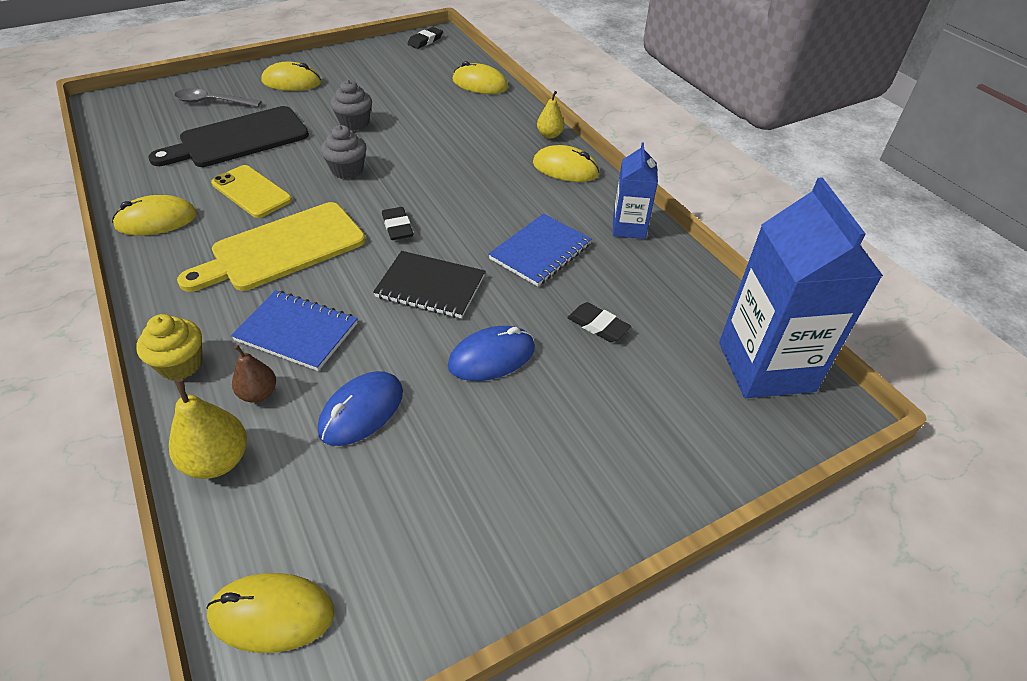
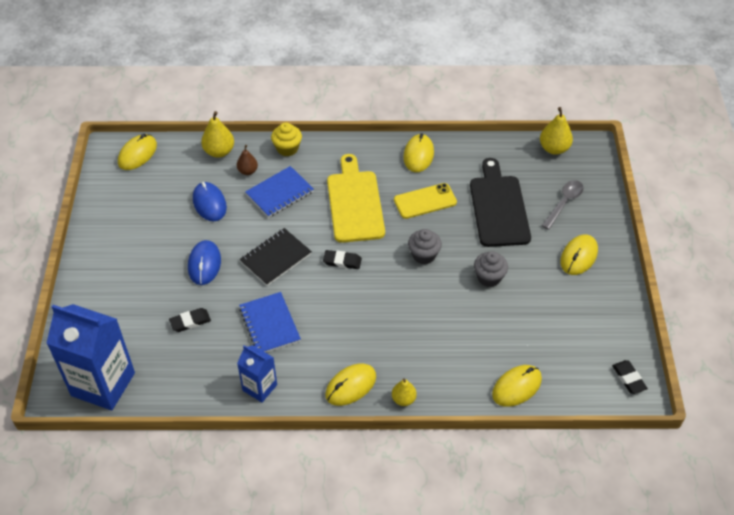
camera: 120 degrees right, 5 degrees up
none -> yellow pear [540,107,573,155]

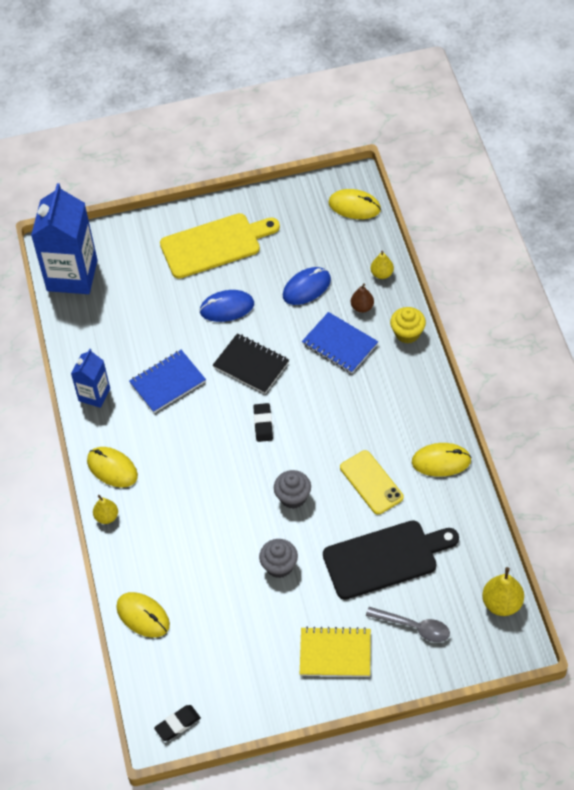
camera: 80 degrees right, 5 degrees up
black eraser [169,308,211,332] -> none
yellow pear [201,111,234,158] -> yellow pear [371,251,394,279], size x0.64
yellow cutting board [327,154,385,243] -> yellow cutting board moved to [160,213,280,279]
yellow mouse [560,234,598,275] -> yellow notebook [300,627,371,677]

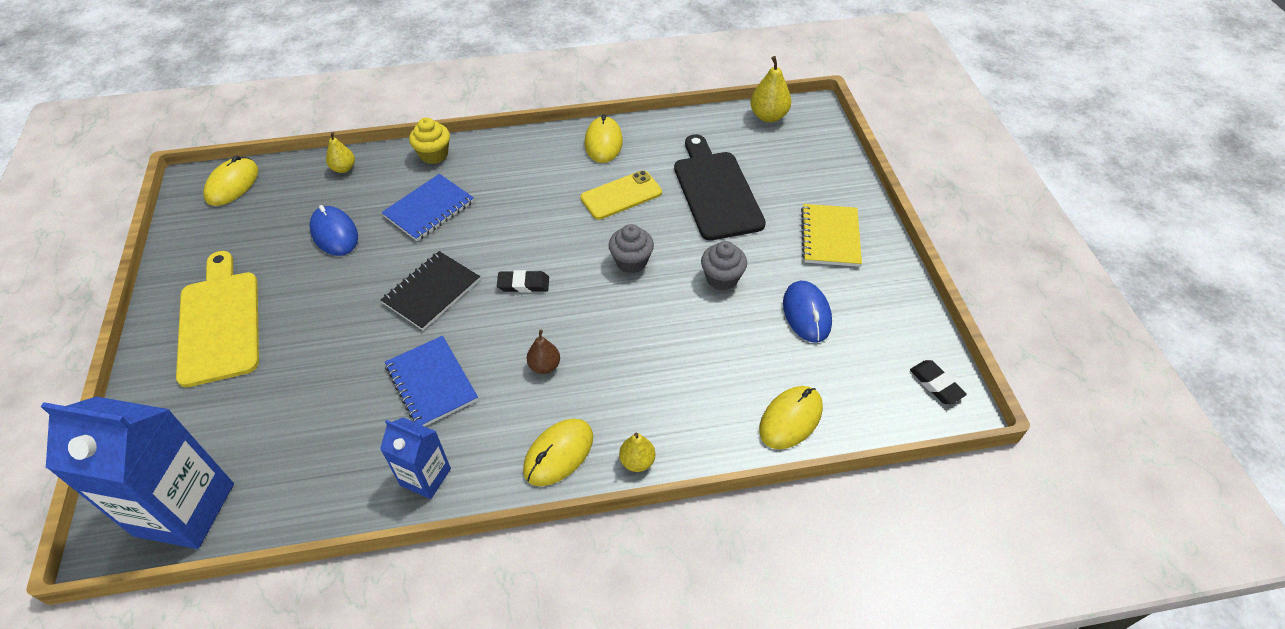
camera: 90 degrees left, 5 degrees down
blue mouse [199,290,254,322] -> blue mouse moved to [783,281,832,343]
brown pear [351,283,374,313] -> brown pear moved to [527,330,560,374]
grey spoon [366,607,450,642] -> none

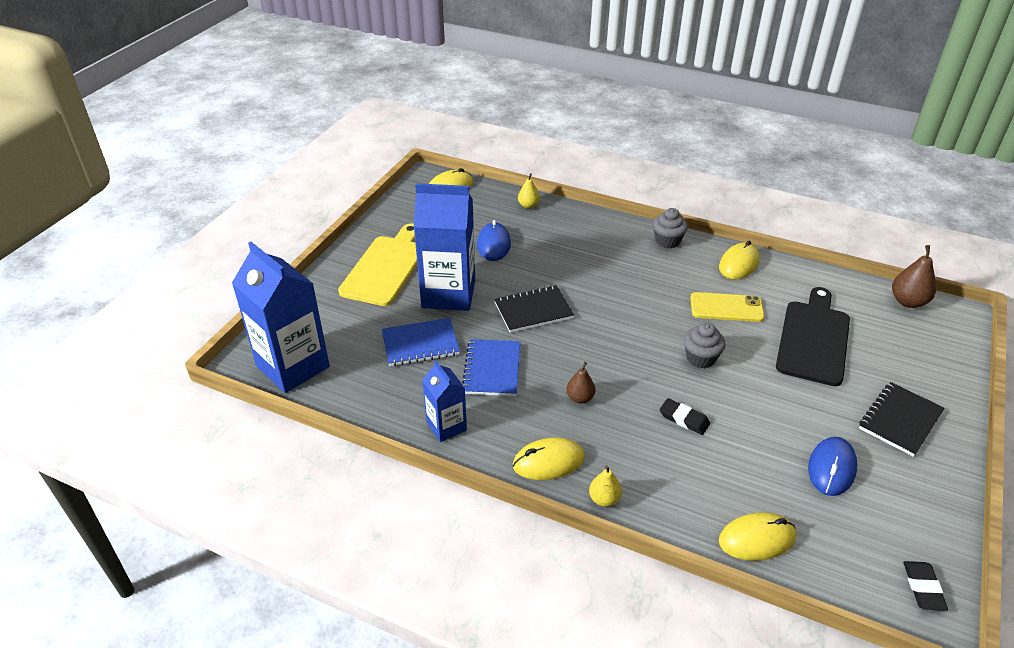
camera: 35 degrees right, 10 degrees down
blue notebook [381,174,474,241] -> blue notebook moved to [382,318,460,366]
yellow cupcake [409,117,450,164] -> none
black eraser [497,270,549,293] -> black eraser moved to [660,398,710,435]
grey cupcake [701,241,747,291] -> grey cupcake moved to [653,208,688,248]
yellow pear [750,56,791,122] -> brown pear [892,245,936,308]
yellow notebook [801,204,862,267] -> black notebook [859,382,944,457]
none -> blue carton [414,183,475,311]

